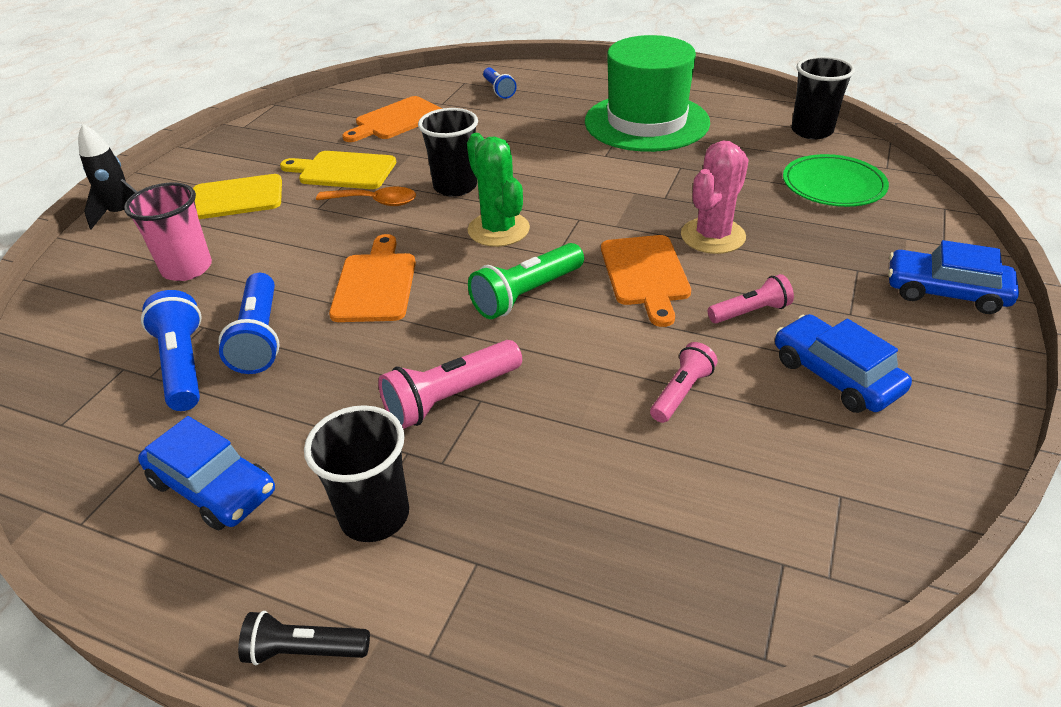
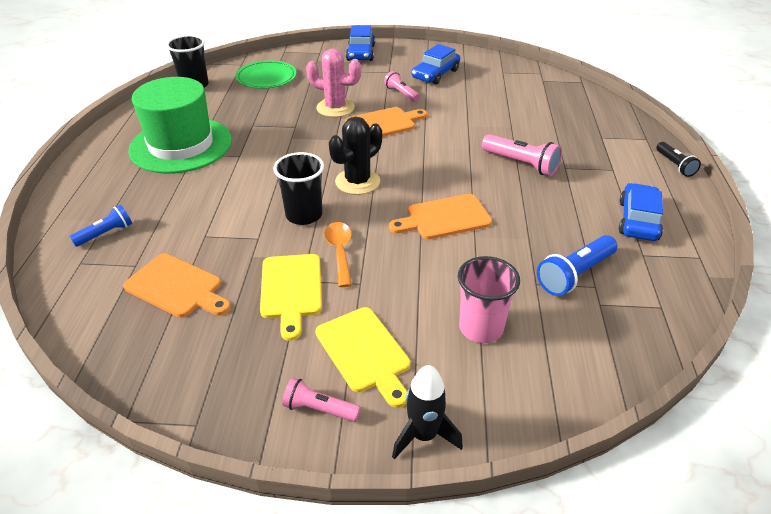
camera: 110 degrees left, 0 degrees up
blue flashlight [218,273,280,374] -> none
black cup [304,405,409,542] -> none
green cactus [467,133,530,247] -> black cactus [329,117,382,195]
green flashlight [468,243,584,319] -> none
pink flashlight [650,342,717,423] -> pink flashlight moved to [282,378,361,422]

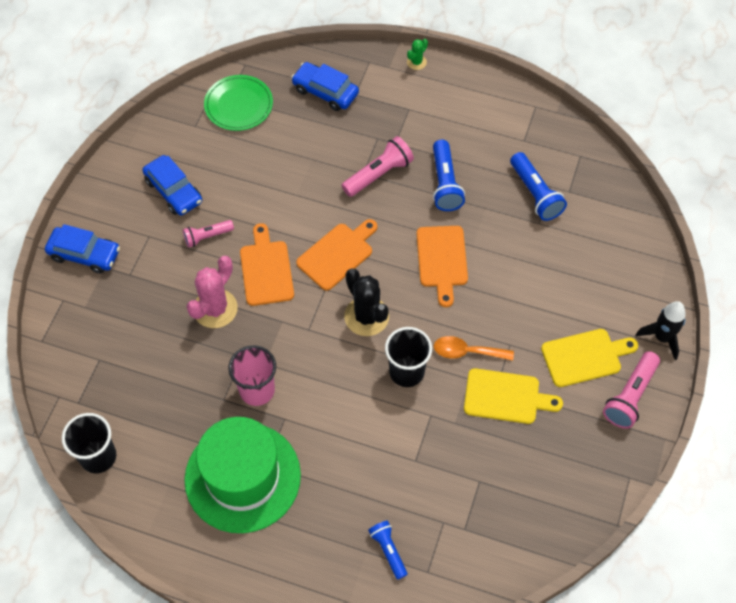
camera: 75 degrees left, 20 degrees up
orange cutting board [123,253,231,317] -> orange cutting board moved to [296,219,377,291]
green plate [235,60,297,89] -> green plate moved to [204,75,273,131]
pink flashlight [282,378,361,422] -> pink flashlight [603,351,660,429], size x1.57
pink cup [458,256,520,343] -> pink cup moved to [228,345,276,406]
blue car [619,183,663,241] -> blue car moved to [291,62,359,111]
black flashlight [656,142,701,177] -> green cactus [407,39,428,70]
none -> blue flashlight [433,140,465,211]

